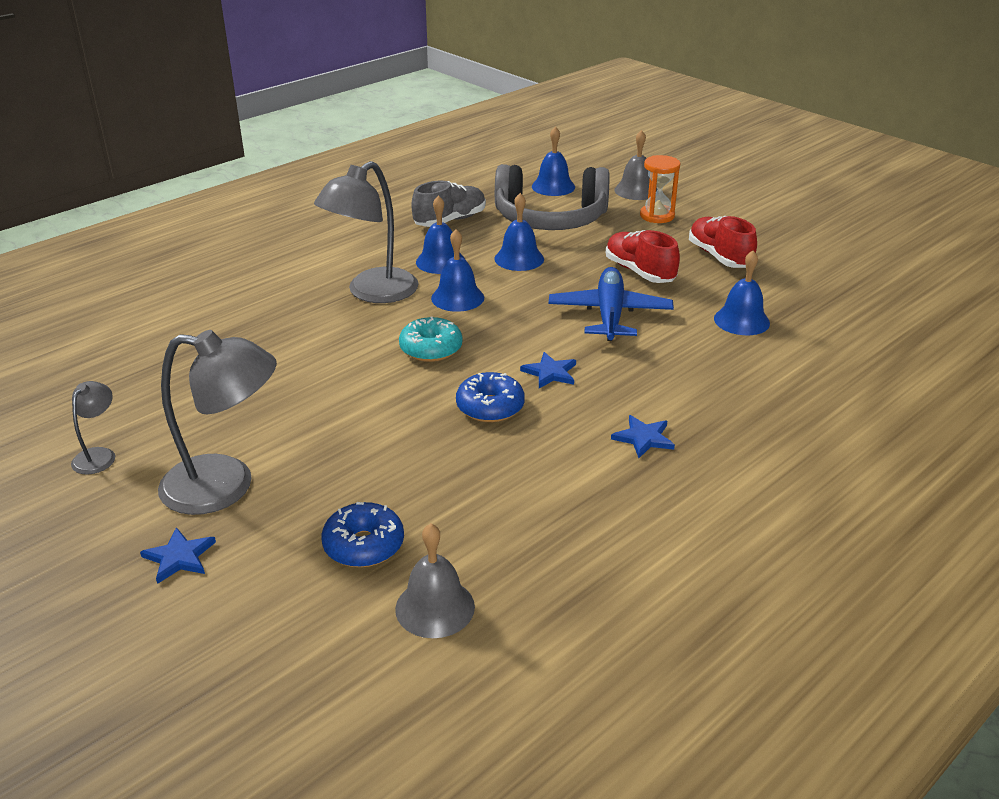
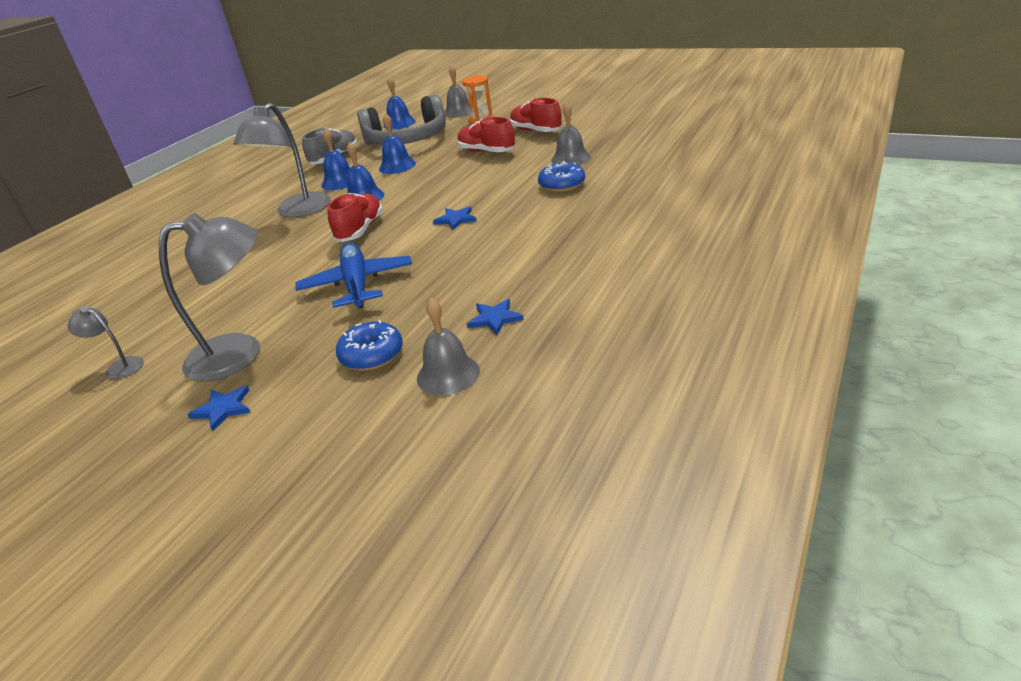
camera: 15 degrees left, 0 degrees up
grey lamp [71,381,115,475] -> grey lamp turned 60 degrees counterclockwise [68,306,144,379]
turquoise donut [399,316,463,362] -> red shoe [327,193,383,242]
blue donut [456,372,525,422] -> blue donut moved to [538,161,585,192]
blue plane [548,267,674,341] -> blue plane moved to [296,242,412,309]
blue star [611,415,675,458] -> blue star moved to [467,299,524,335]
blue bell [714,250,770,335] -> grey bell [551,102,591,165]

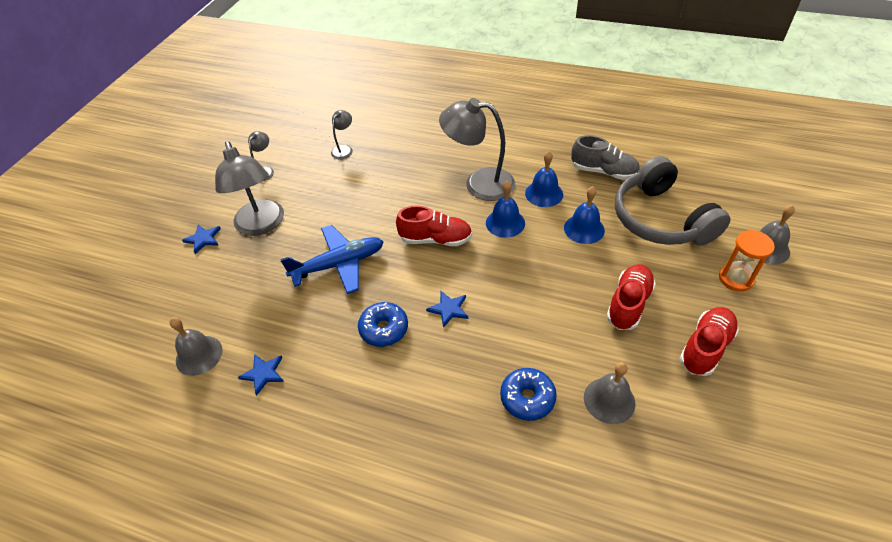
camera: 80 degrees right, 15 degrees up
blue donut [336,320,403,371] -> blue donut moved to [358,302,408,347]
blue bell [384,77,416,130] -> none
none -> grey lamp [331,110,353,159]

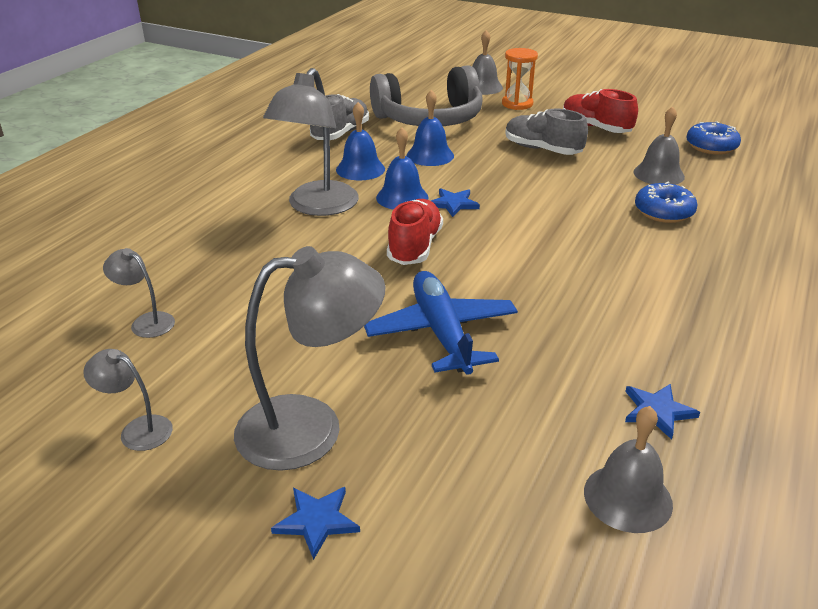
camera: 85 degrees left, 15 degrees down
blue donut [358,302,408,347] -> blue donut moved to [686,121,741,155]
blue star [426,291,468,328] -> blue star moved to [431,188,480,217]
red shoe [606,264,656,330] -> grey shoe [505,109,588,155]

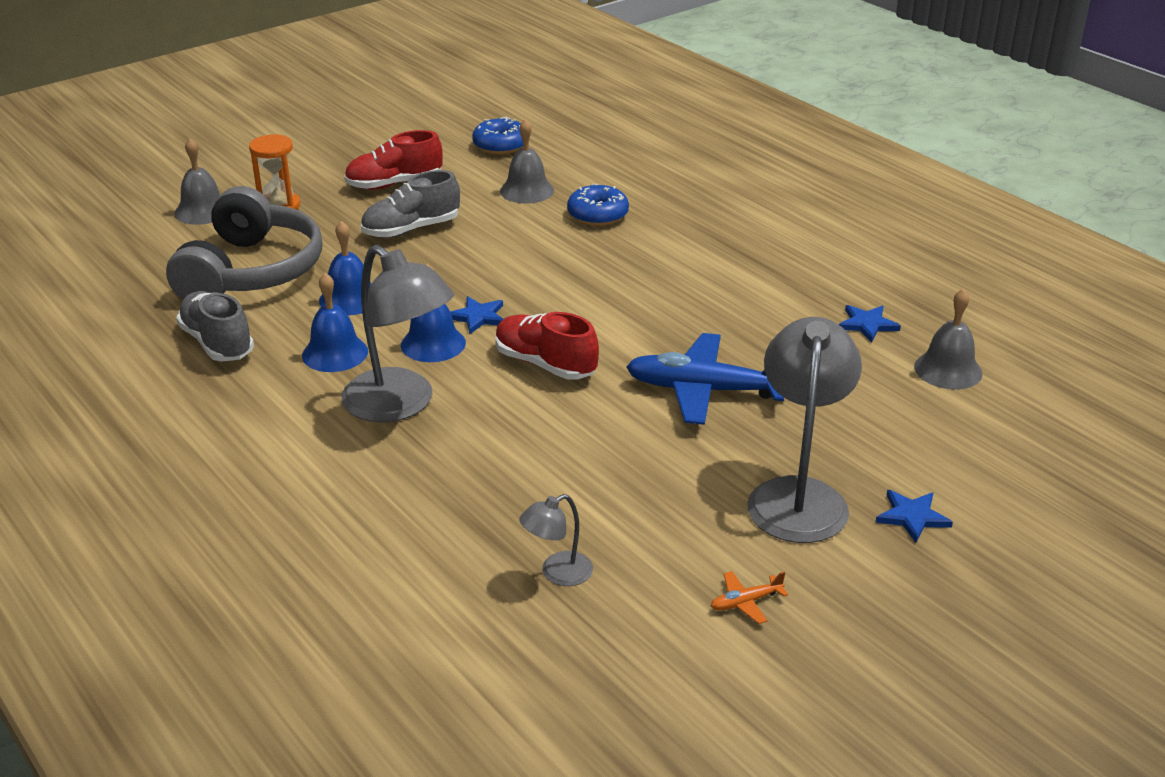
camera: 65 degrees left, 0 degrees up
grey lamp [83,349,173,451] -> orange plane [711,571,788,624]

